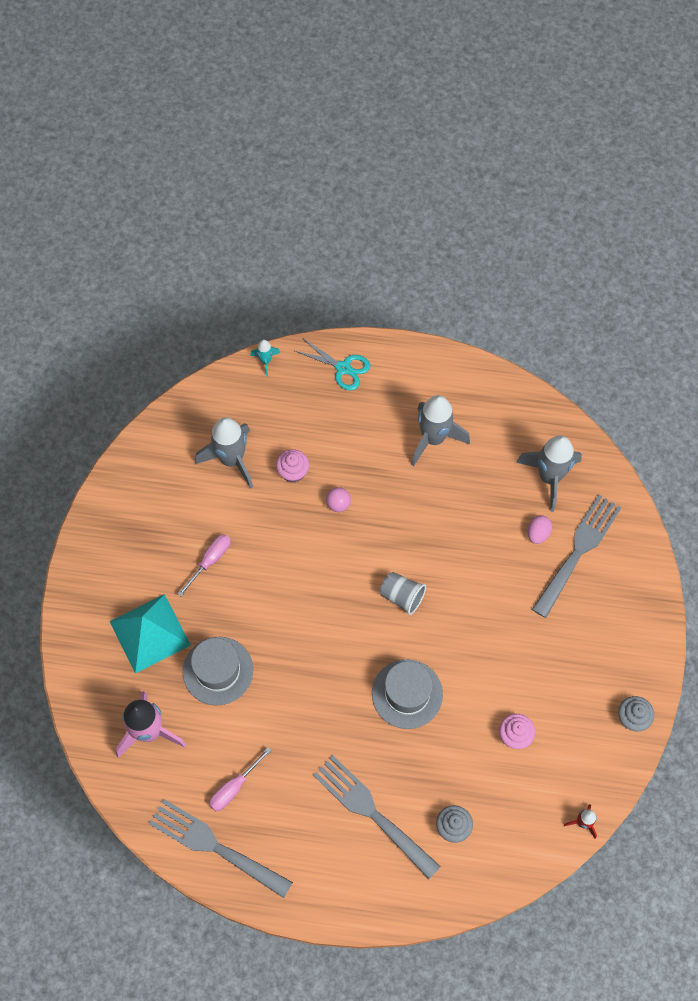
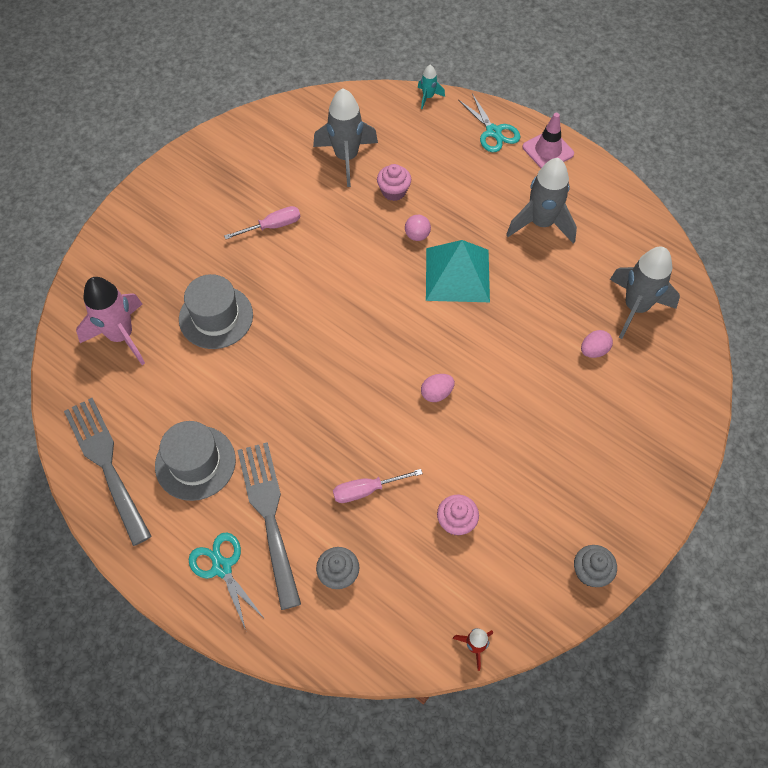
camera: 30 degrees right, 5 degrees down
turquoise pyramid [110,594,191,674] -> turquoise pyramid moved to [426,240,490,302]
pink screwdriver [209,747,272,811] -> pink screwdriver moved to [333,469,423,503]
grey hat [372,659,443,729] -> grey hat moved to [155,421,236,501]
grey cup [380,572,426,615] -> none
grey fork [532,495,622,618] -> none
none -> turquoise scissors [189,532,265,630]
none -> pink egg [421,374,455,402]
none -> pink traffic cone [522,113,574,168]

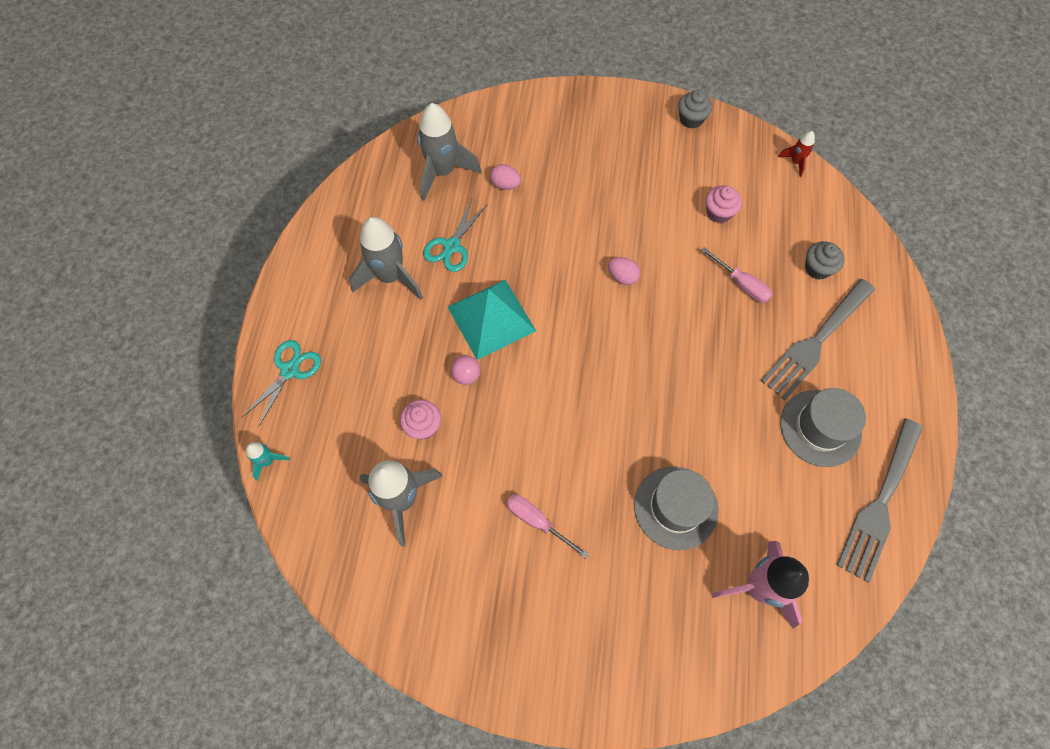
camera: 120 degrees left, 5 degrees up
turquoise scissors [189,532,265,630] -> turquoise scissors moved to [423,199,488,272]
pink traffic cone [522,113,574,168] -> none

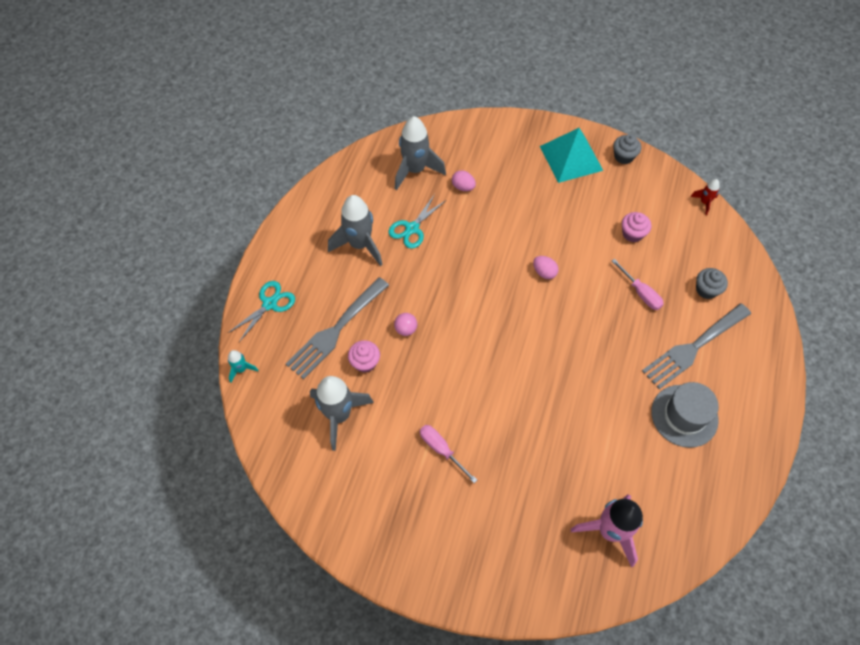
camera: 10 degrees right, 5 degrees down
turquoise pyramid [448,280,536,360] -> turquoise pyramid moved to [540,128,603,183]
grey hat [634,466,719,550] -> none
grey fork [837,419,923,583] -> grey fork moved to [286,277,389,379]

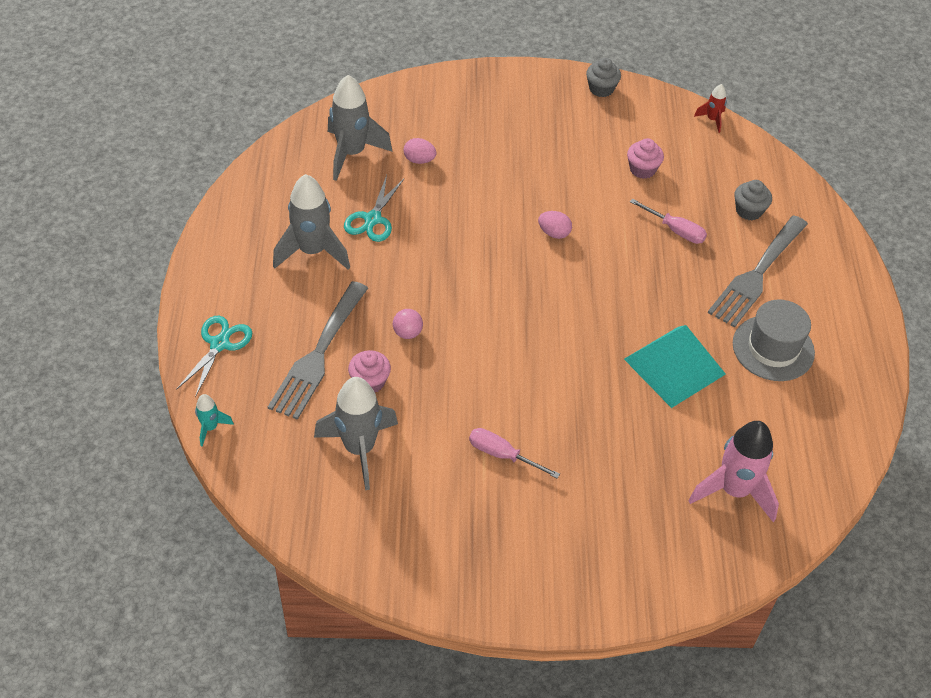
camera: 20 degrees left, 10 degrees down
turquoise pyramid [540,128,603,183] -> turquoise pyramid moved to [624,325,726,408]

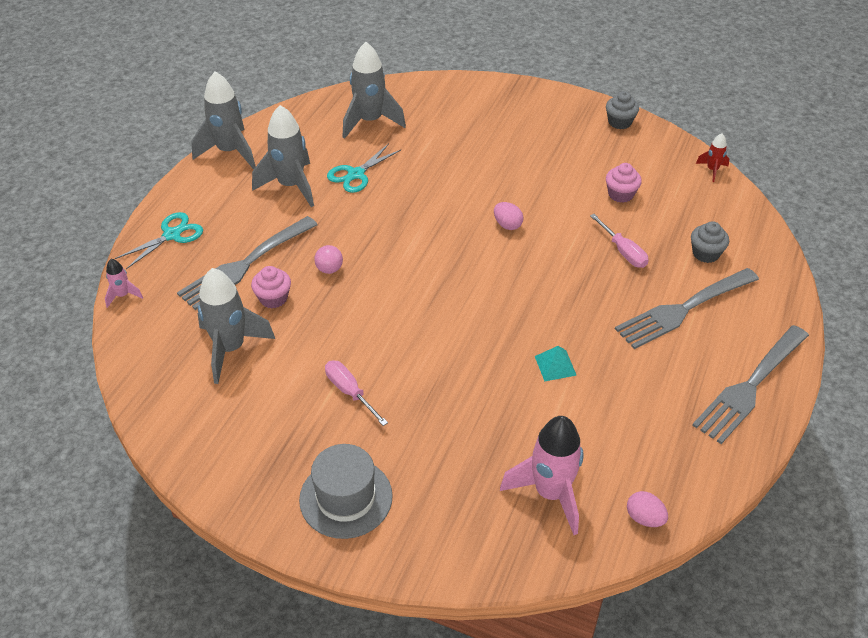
camera: 25 degrees right, 5 degrees down
turquoise rocket [195,394,234,447] -> pink rocket [105,259,143,308]
pink egg [404,138,437,164] -> pink egg moved to [627,491,668,527]
turquoise pyramid [624,325,726,408] -> turquoise pyramid [535,346,577,381], size x0.46
grey hat [733,300,815,381] -> grey hat moved to [299,444,393,539]
none -> grey rocket [191,72,256,169]
none -> grey fork [692,325,809,444]

